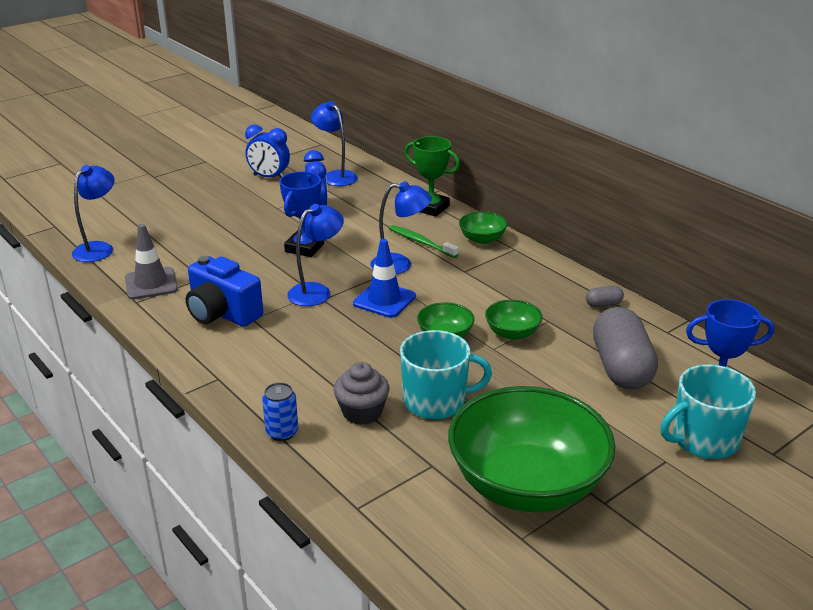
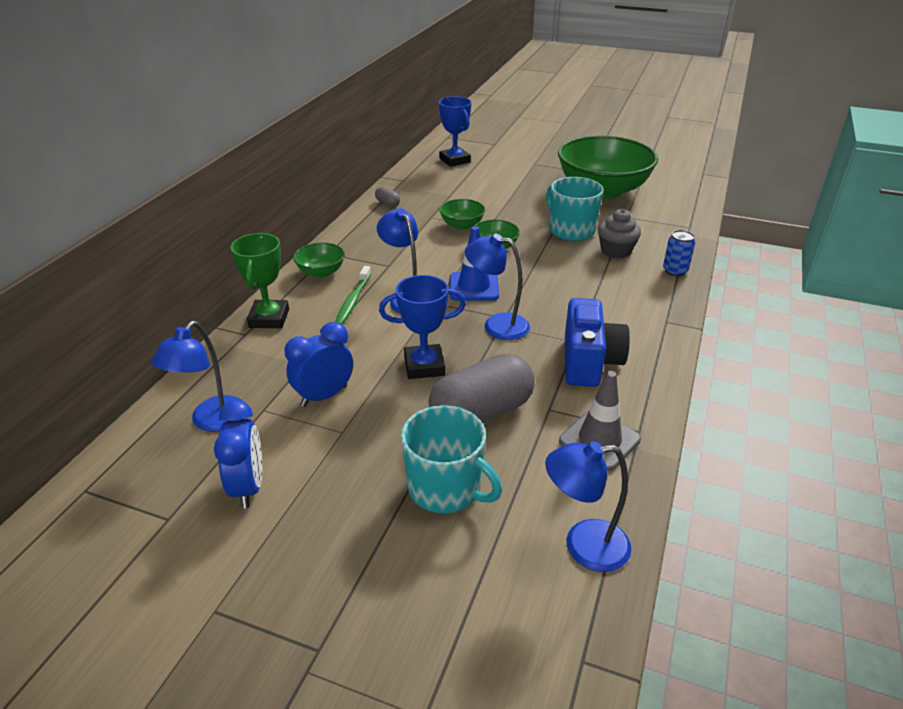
camera: 120 degrees left, 5 degrees up
grey capsule [593,307,658,389] -> grey capsule moved to [429,353,535,423]
turquoise mug [660,364,756,459] -> turquoise mug moved to [401,405,502,513]

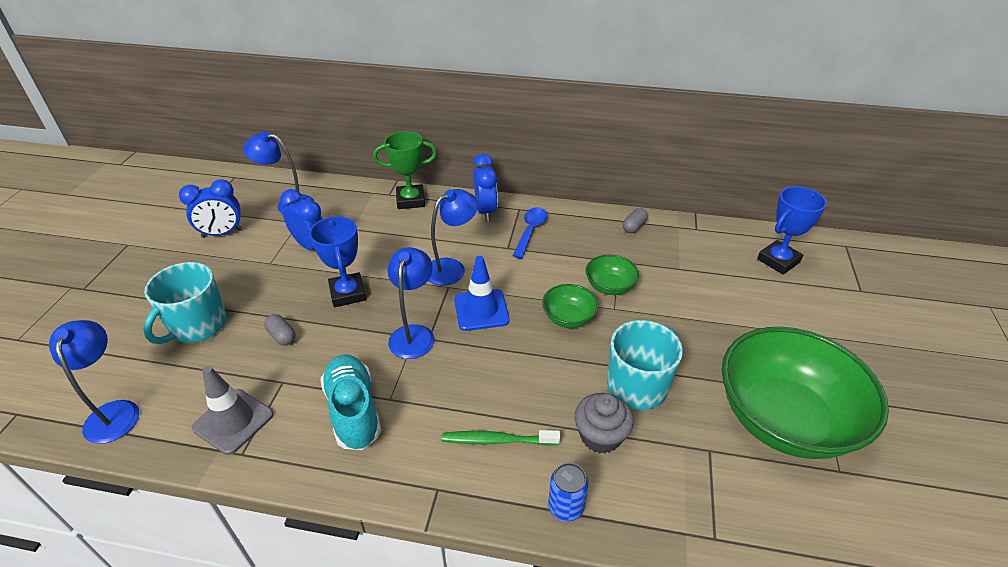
camera: 80 degrees right, 5 degrees up
green bowl [293,243,345,278] -> blue clock [473,154,498,221]
green toothbrush [335,266,371,325] -> green toothbrush moved to [442,430,560,445]
grey capsule [429,353,535,423] -> grey capsule [264,314,296,346], size x0.41
blue camera [565,298,630,387] -> turquoise shoe [320,354,381,450]
none -> blue spoon [513,207,547,259]

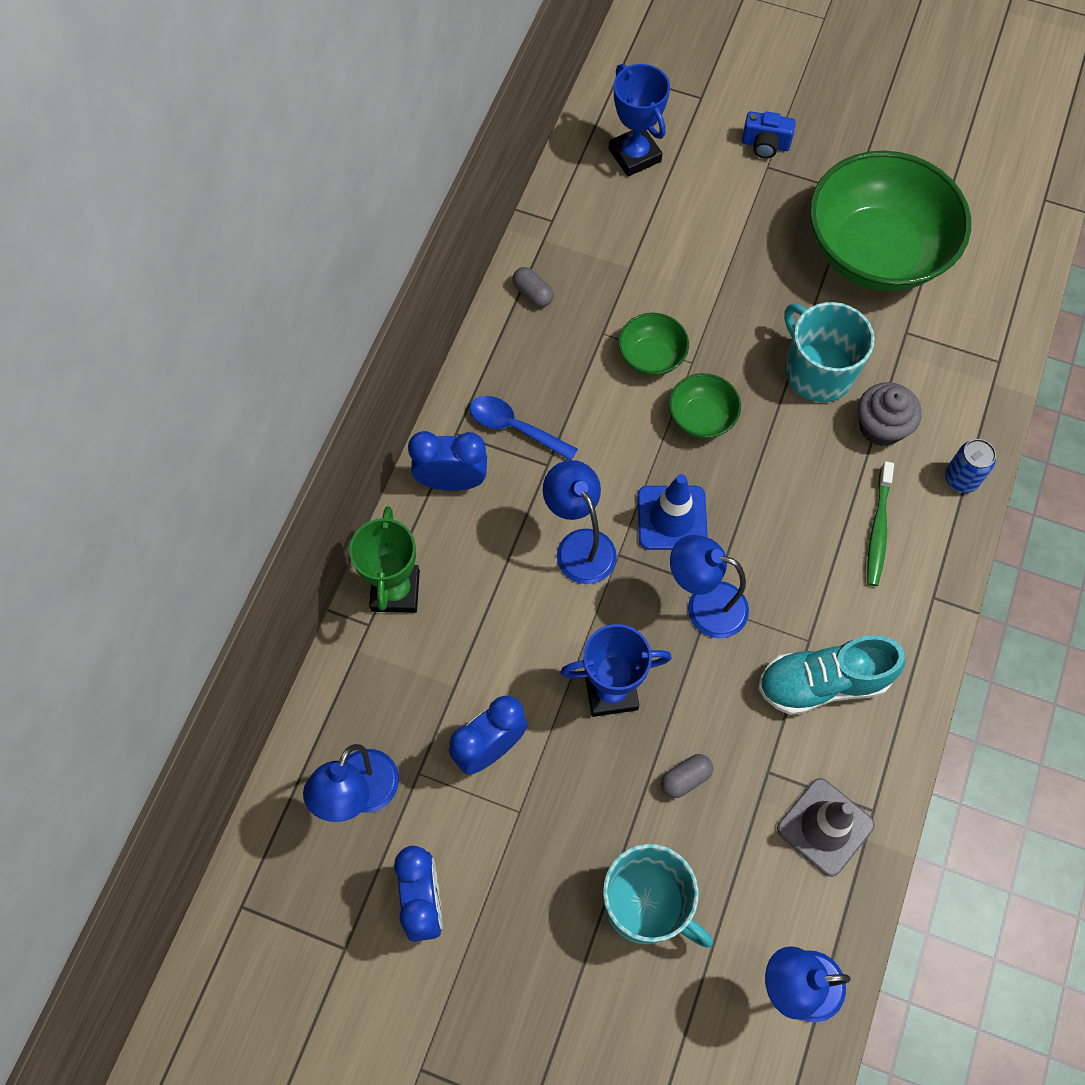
camera: 80 degrees left, 25 degrees up
none -> blue camera [742,111,796,158]

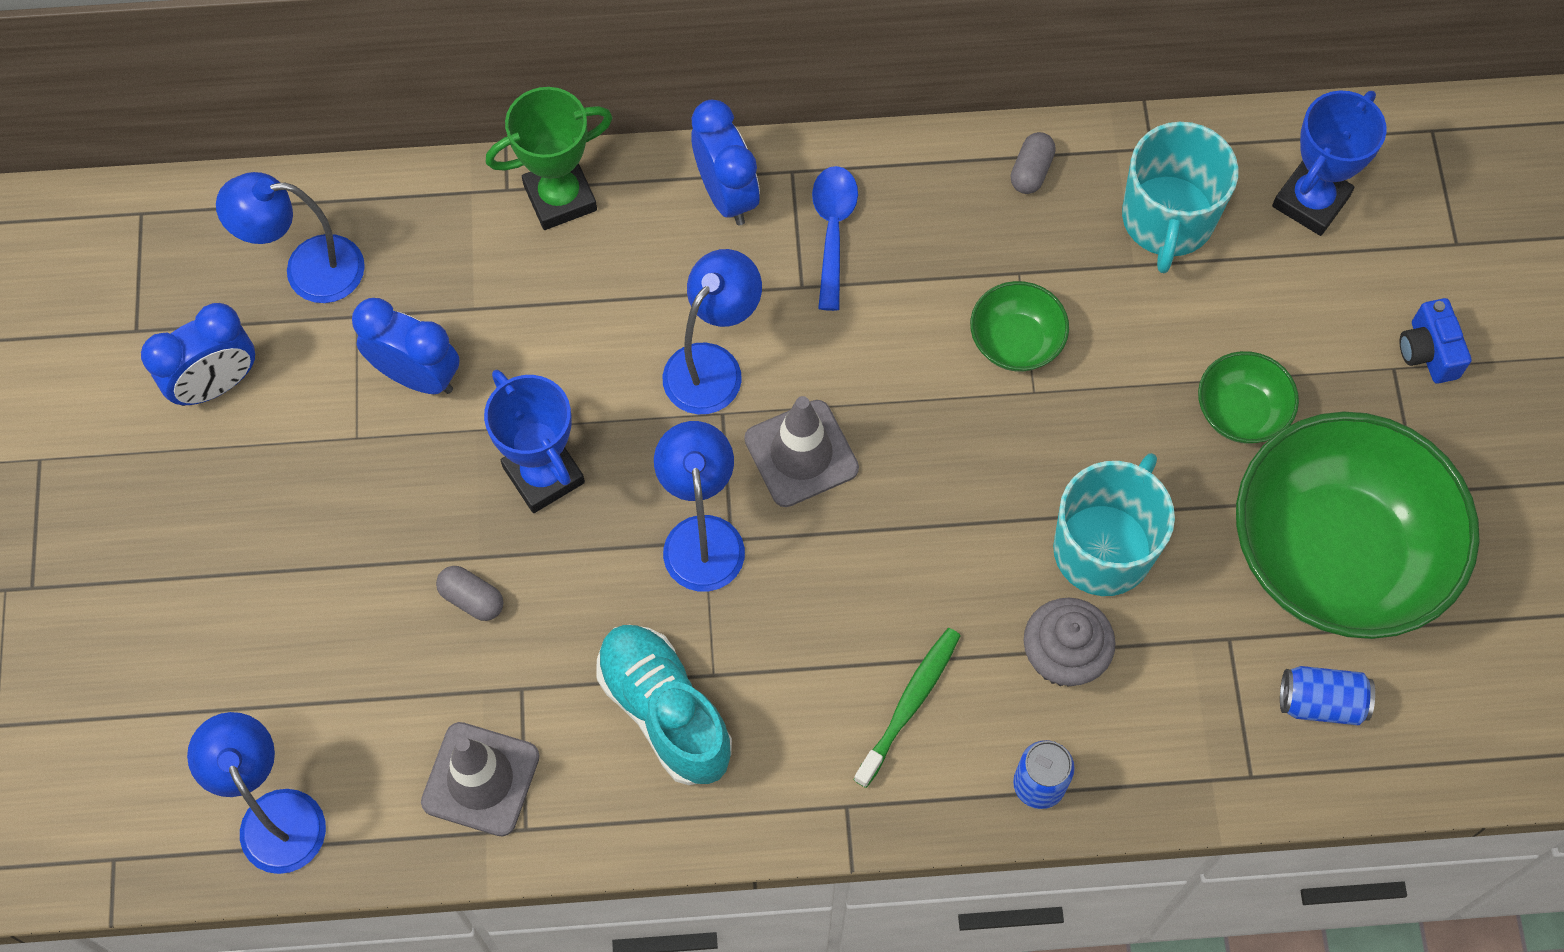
camera: 65 degrees right, 0 degrees up
turquoise mug [603,844,713,948] -> turquoise mug moved to [1122,122,1238,273]
blue traffic cone [637,474,708,550] -> grey traffic cone [744,396,859,507]
green bowl [669,373,741,439] -> green bowl moved to [1198,351,1299,444]
green toothbrush [867,461,894,586] -> green toothbrush turned 135 degrees clockwise [854,628,961,788]
none -> blue can [1280,666,1375,725]

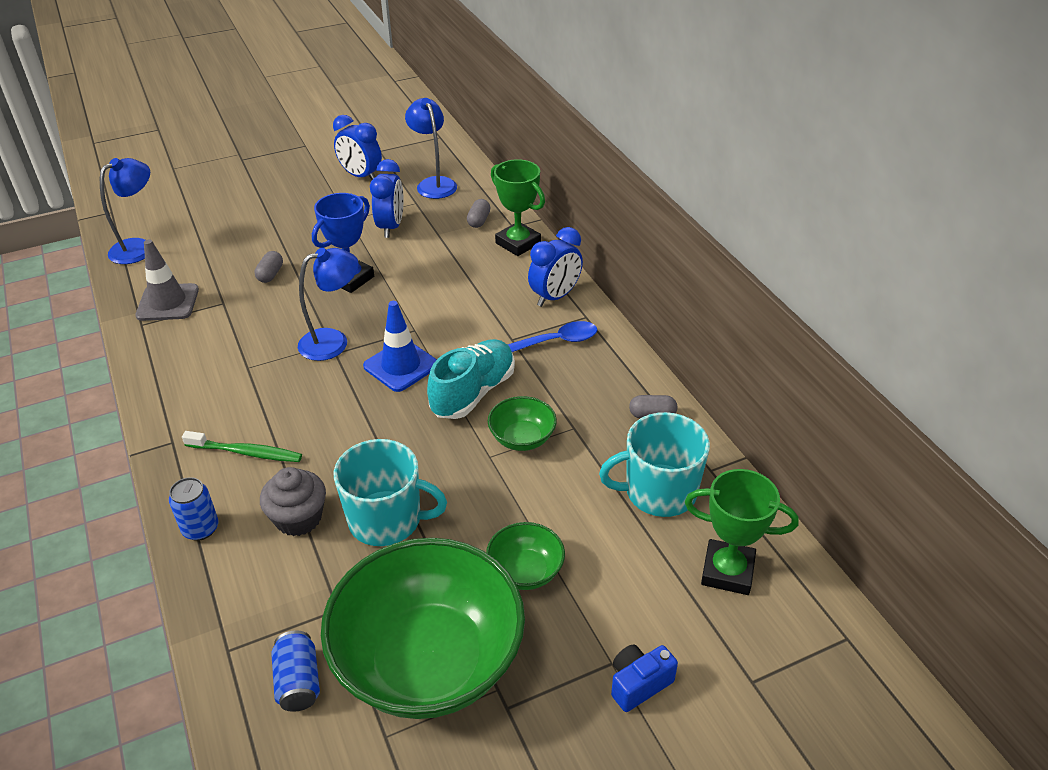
camera: 70 degrees right, 25 degrees down
turquoise shoe [596,625,732,785] -> turquoise shoe moved to [427,339,515,419]
blue lamp [663,249,762,414] -> none
grey traffic cone [744,396,859,507] -> blue traffic cone [363,301,437,392]
blue trophy [1272,91,1387,236] -> green trophy [685,469,799,595]
none -> grey capsule [467,199,490,228]

